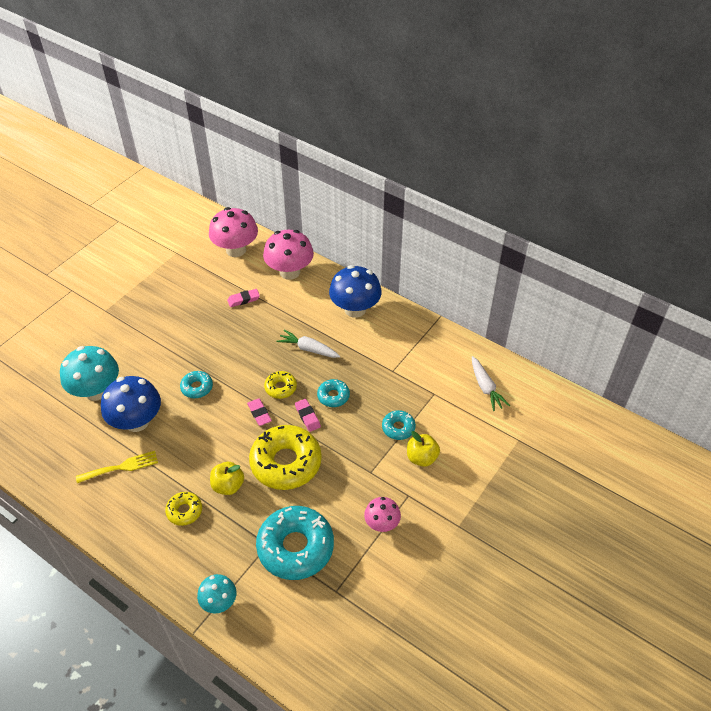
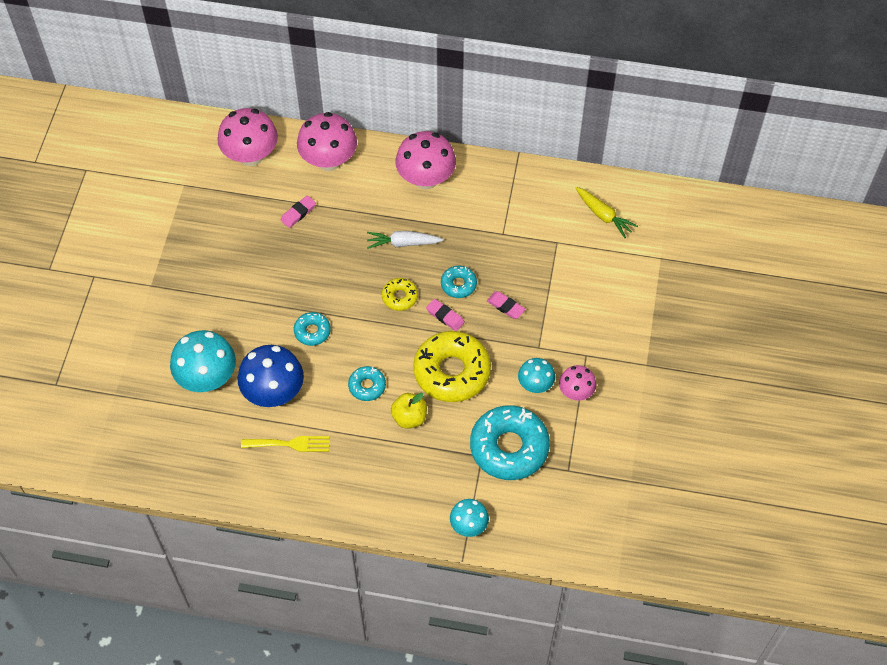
camera: 25 degrees left, 10 degrees up
yellow fork [76,451,158,483] -> yellow fork turned 45 degrees clockwise [241,436,329,452]
yellow donut [165,492,202,526] -> none
pink eraser [247,399,272,426] -> pink eraser moved to [487,291,526,319]
blue mushroom [329,265,382,318] -> pink mushroom [395,131,456,189]
turquoise donut [382,410,416,440] -> turquoise donut moved to [348,366,386,401]
yellow apple [407,431,440,467] -> none
white carrot [472,356,510,411] -> yellow carrot [576,187,638,238]
none -> turquoise mushroom [518,358,555,393]

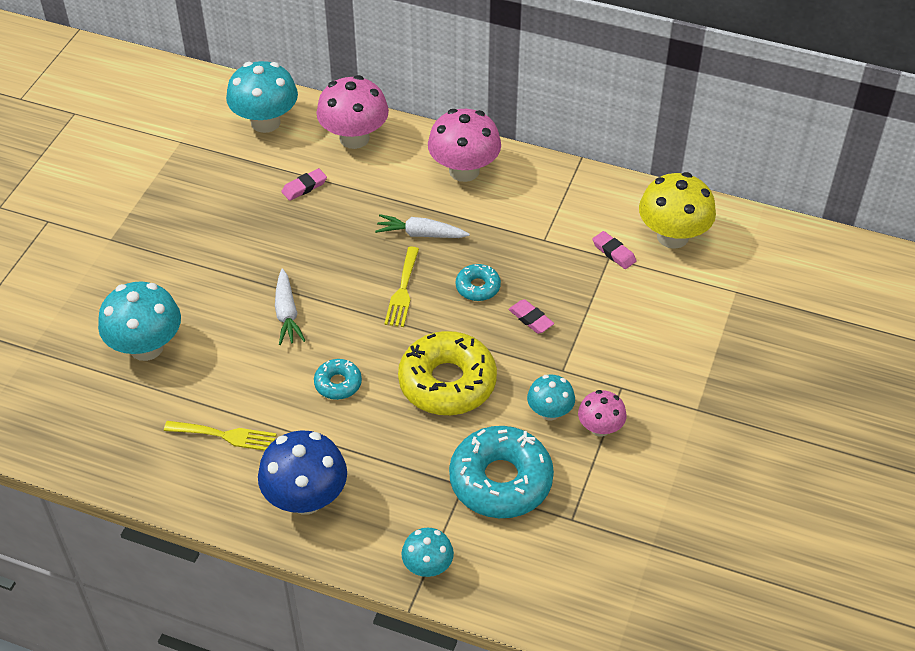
camera: 10 degrees right, 10 degrees down
pink mushroom [218,108,278,166] -> turquoise mushroom [226,61,298,133]
blue mushroom [238,345,304,407] -> blue mushroom moved to [258,430,347,515]
turquoise donut [294,312,331,346] -> white carrot [275,269,306,345]
yellow donut [382,278,418,311] -> yellow fork [384,246,419,327]
yellow apple [391,393,427,429] -> none
pink eraser [426,299,465,331] -> pink eraser moved to [592,231,636,269]
yellow carrot [576,187,638,238] -> yellow mushroom [639,172,716,249]

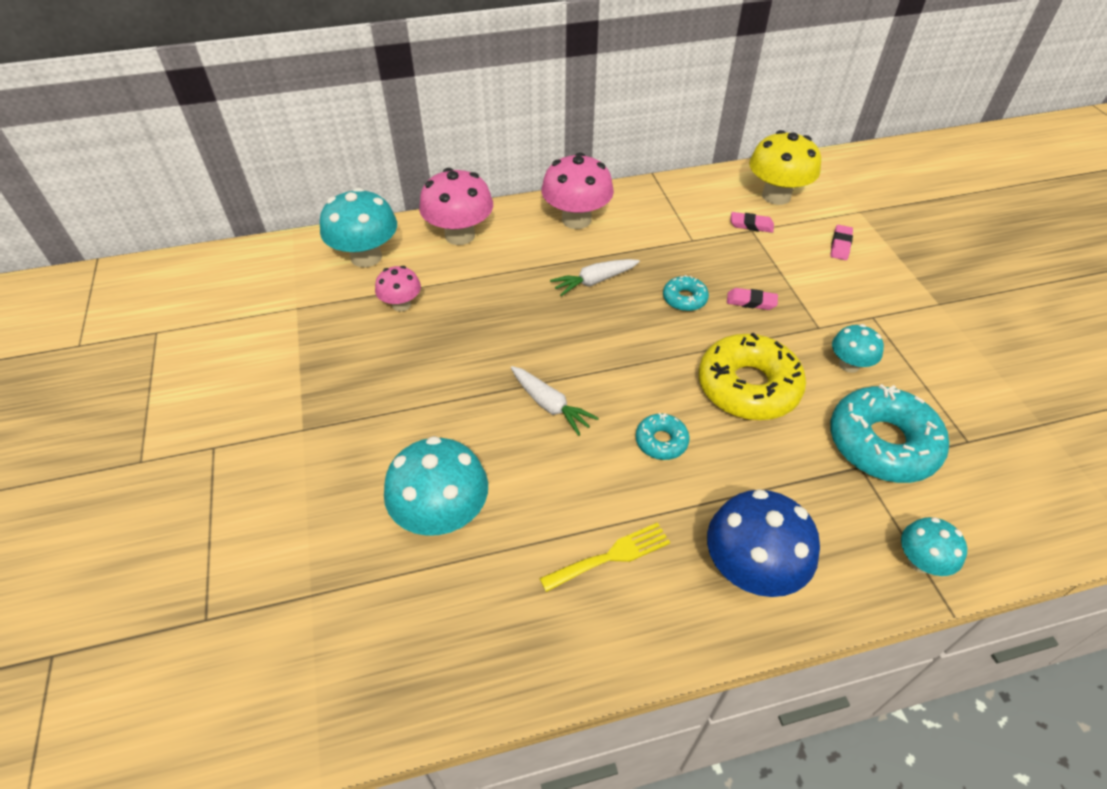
camera: 35 degrees left, 0 degrees up
pink eraser [281,168,327,201] -> pink eraser moved to [830,225,853,260]
yellow fork [384,246,419,327] -> none
pink mushroom [578,390,627,437] -> pink mushroom moved to [375,266,421,312]

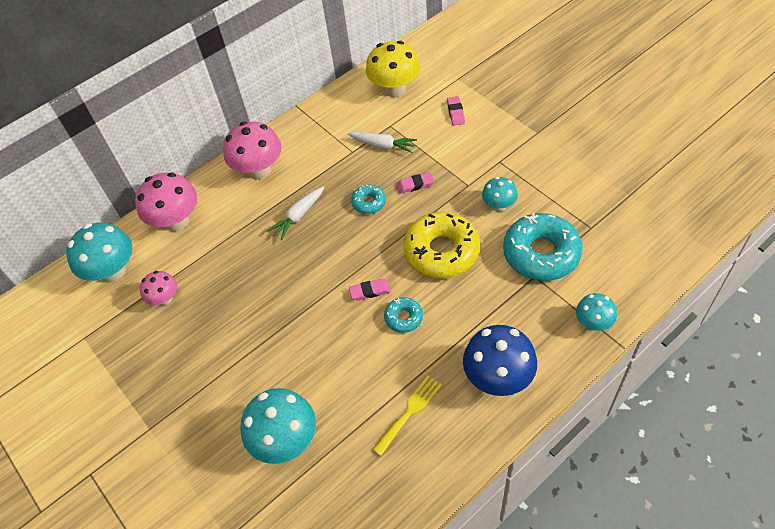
camera: 20 degrees left, 5 degrees up
white carrot [511,366,599,436] -> white carrot moved to [348,132,417,153]
pink eraser [730,212,774,233] -> pink eraser moved to [349,279,391,300]

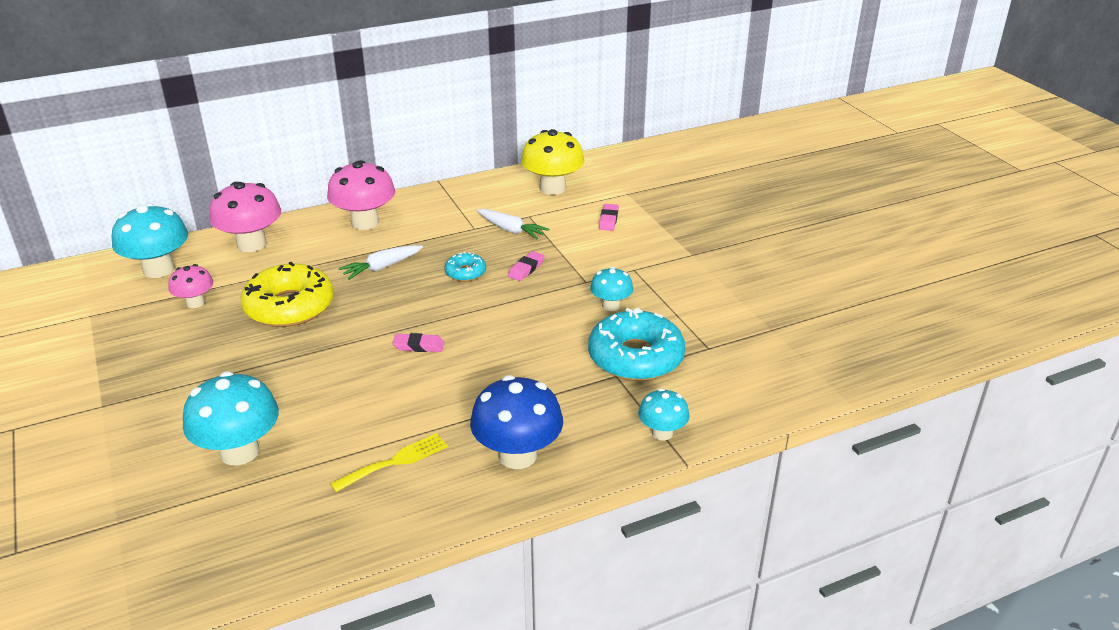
camera: 10 degrees right, 20 degrees down
turquoise donut [384,297,423,333] -> none
pink eraser [396,172,434,194] -> pink eraser turned 60 degrees counterclockwise [508,251,545,281]
yellow donut [403,212,480,278] -> yellow donut moved to [240,262,334,327]

